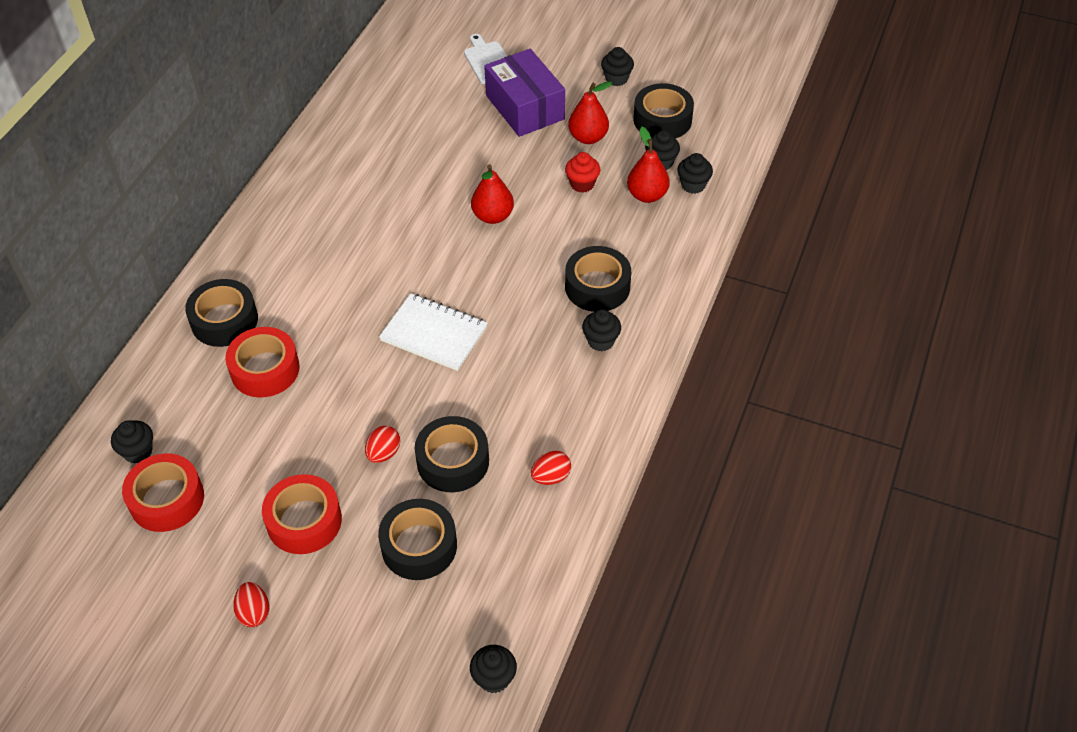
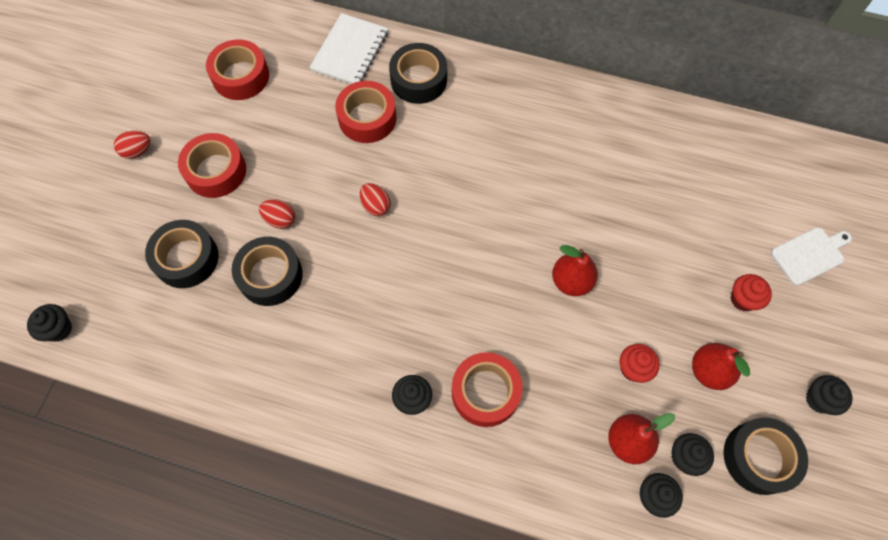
camera: 85 degrees right, 15 degrees up
black cupcake [111,420,153,464] -> none
white notebook [379,293,488,371] -> white notebook moved to [309,13,388,84]
purple box [484,49,565,137] -> red cupcake [731,274,772,311]
red egg [531,451,571,485] -> red egg moved to [360,183,391,216]
black tape [565,246,631,312] -> red tape [452,352,523,427]

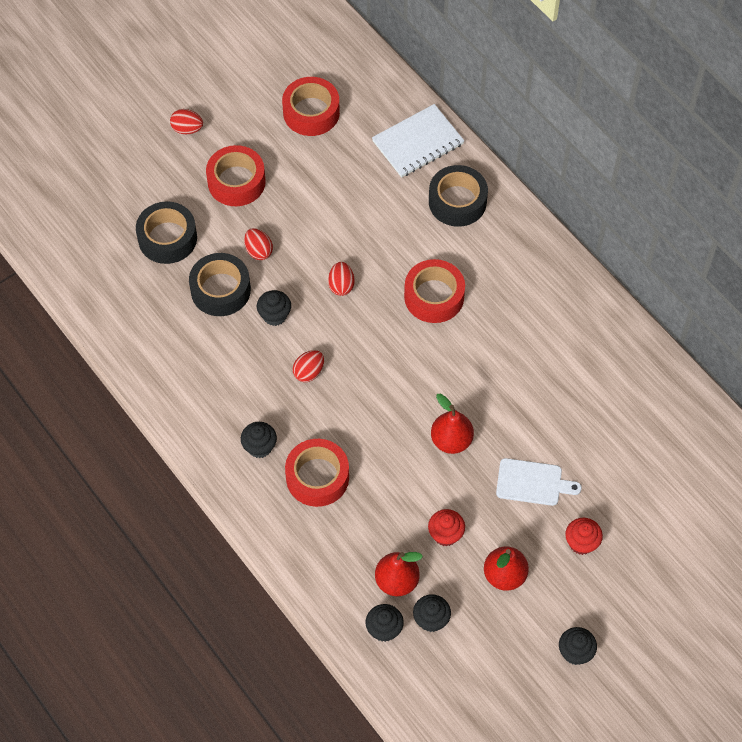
camera: 35 degrees right, 5 degrees down
black cupcake [27,304,72,342] -> black cupcake moved to [257,290,291,326]
red tape [335,81,396,143] -> red tape moved to [404,259,465,323]
black tape [723,417,808,495] -> none
white cutting board [771,227,852,286] -> white cutting board moved to [496,458,582,506]
none -> red egg [293,350,324,382]

